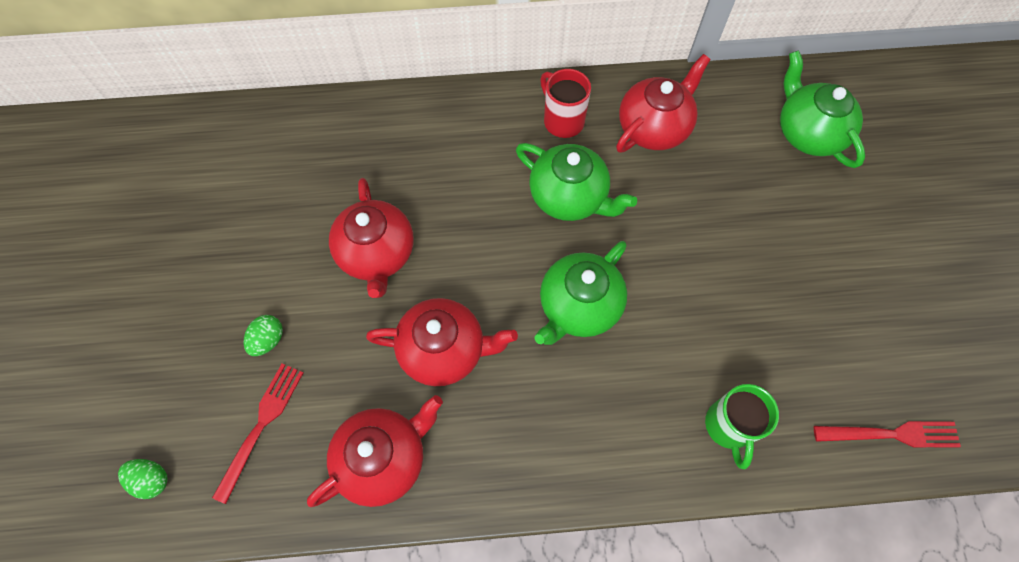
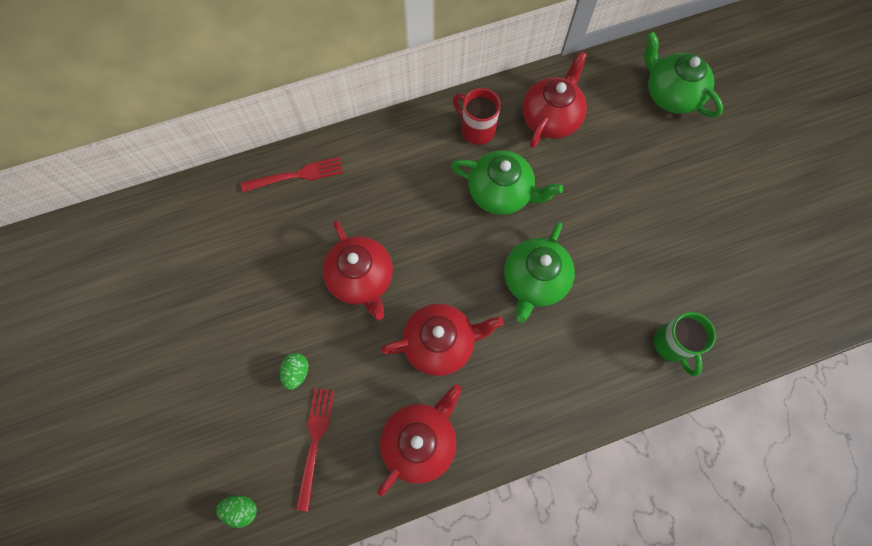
camera: 15 degrees left, 5 degrees up
red fork [814,421,961,448] -> red fork moved to [241,157,343,192]

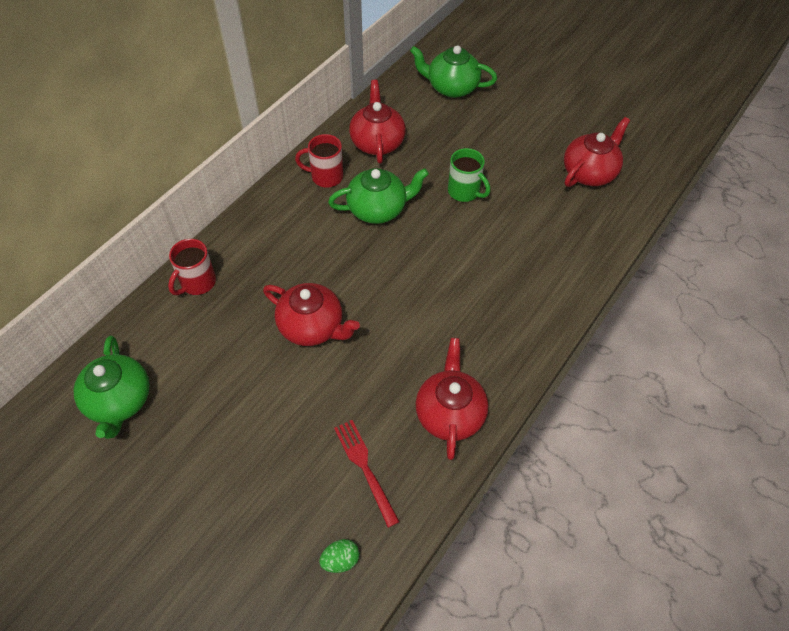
camera: 35 degrees left, 15 degrees down
red fork [241,157,343,192] -> red mug [168,239,216,295]
green egg [280,353,309,390] -> none
red teapot [381,304,503,376] -> red teapot moved to [564,117,630,187]
green teapot [504,222,575,323] -> green teapot moved to [73,335,150,439]
green mug [654,312,716,376] -> green mug moved to [448,148,490,202]

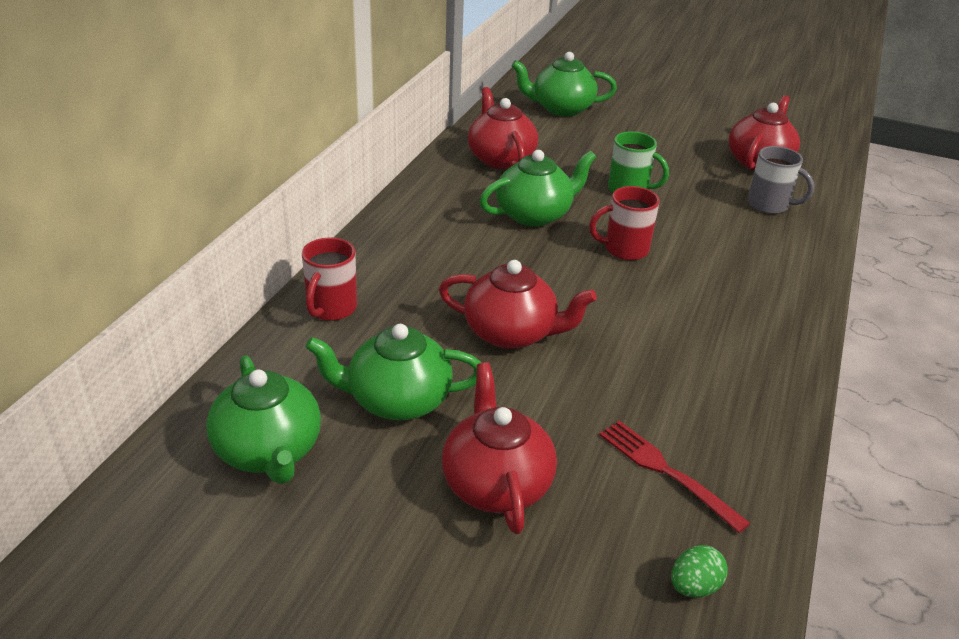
camera: 15 degrees left, 20 degrees down
red mug [295,134,343,187] -> red mug moved to [589,186,659,260]
red teapot [415,338,488,460] -> red teapot moved to [442,362,557,534]
none -> green teapot [305,324,482,420]
none -> grey mug [748,146,815,214]

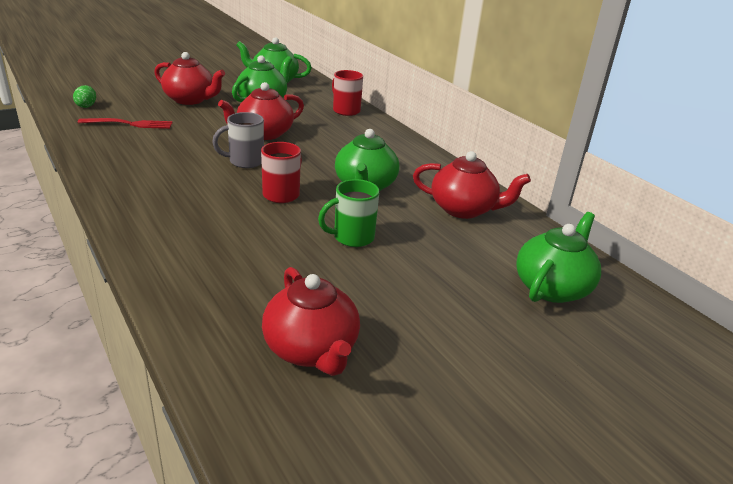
camera: 125 degrees right, 5 degrees down
grey mug [748,146,815,214] -> grey mug moved to [212,112,264,168]

